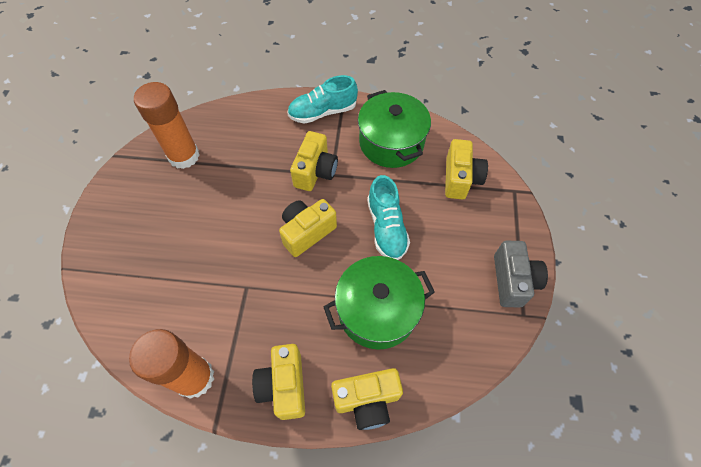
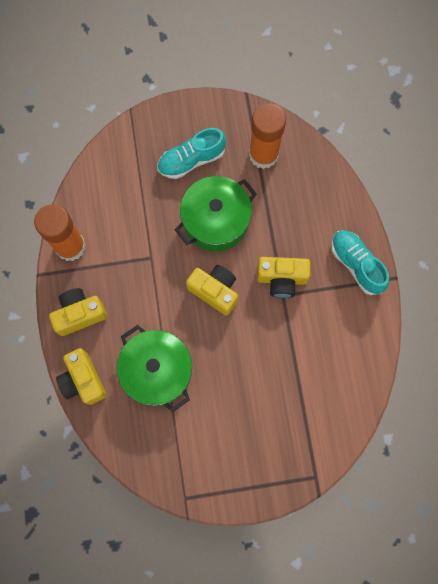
camera: 75 degrees right, 15 degrees up
green pot [358,90,431,168] -> green pot moved to [175,176,257,251]
turquoise shoe [367,175,410,260] -> turquoise shoe moved to [157,128,226,179]
yellow camera [445,139,488,199] -> none
grey camera [494,241,548,308] -> none

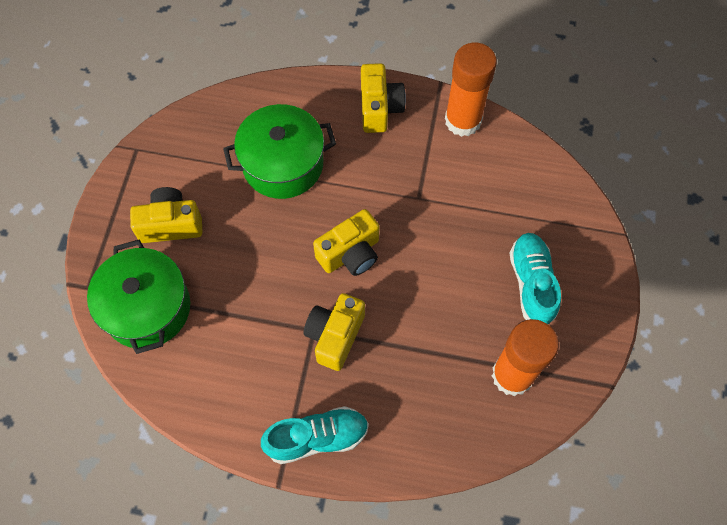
camera: 110 degrees right, 10 degrees down
yellow camera [56,348,106,405] -> yellow camera moved to [130,187,203,243]
green pot [175,176,257,251] -> green pot moved to [87,240,190,354]

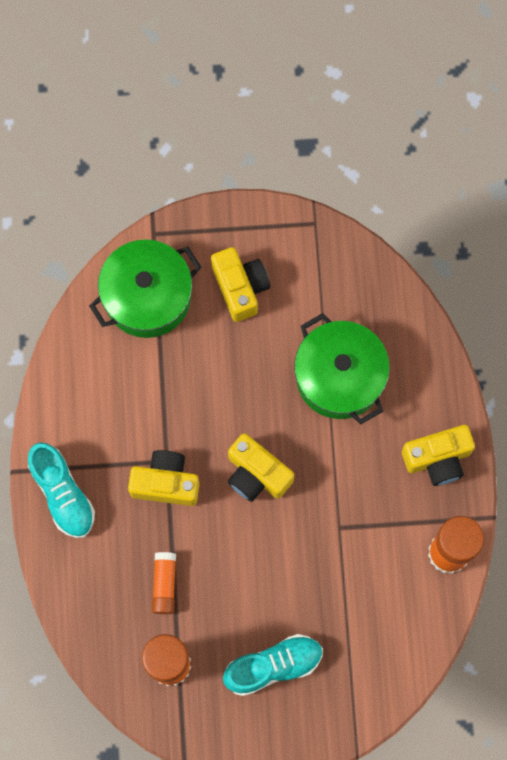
camera: 75 degrees right, 10 degrees up
none -> orange glue stick [152,552,176,614]

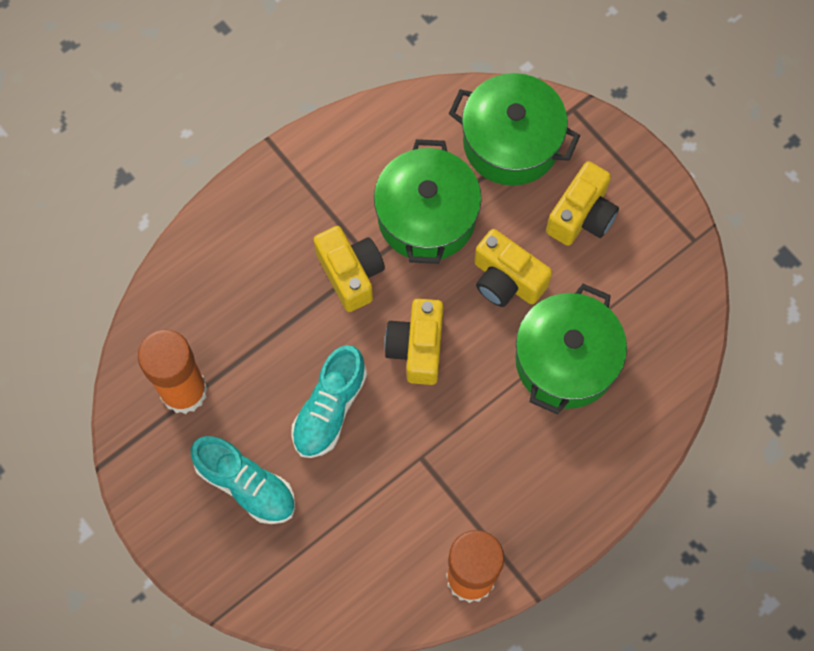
camera: 55 degrees right, 5 degrees down
turquoise shoe [28,442,95,538] -> turquoise shoe moved to [292,345,367,458]
orange glue stick [152,552,176,614] -> none
yellow camera [402,425,475,486] -> yellow camera moved to [474,229,552,307]
none -> green pot [374,139,481,264]

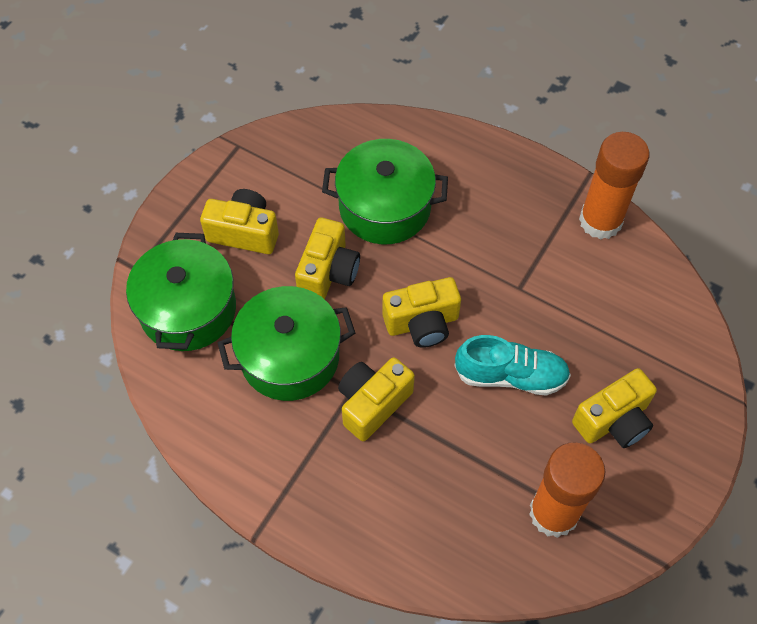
camera: 110 degrees left, 10 degrees down
turquoise shoe [191,436,295,524] -> yellow camera [572,368,657,448]

